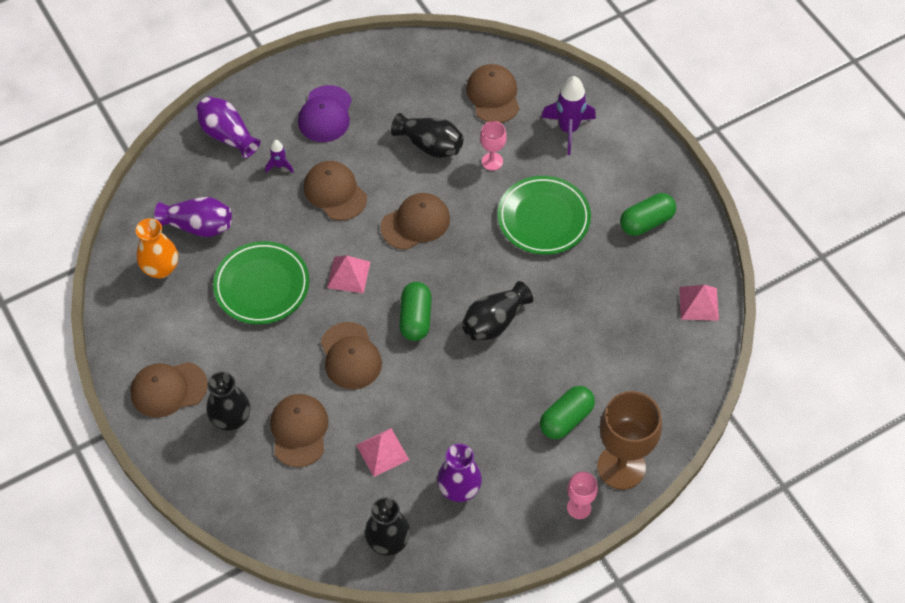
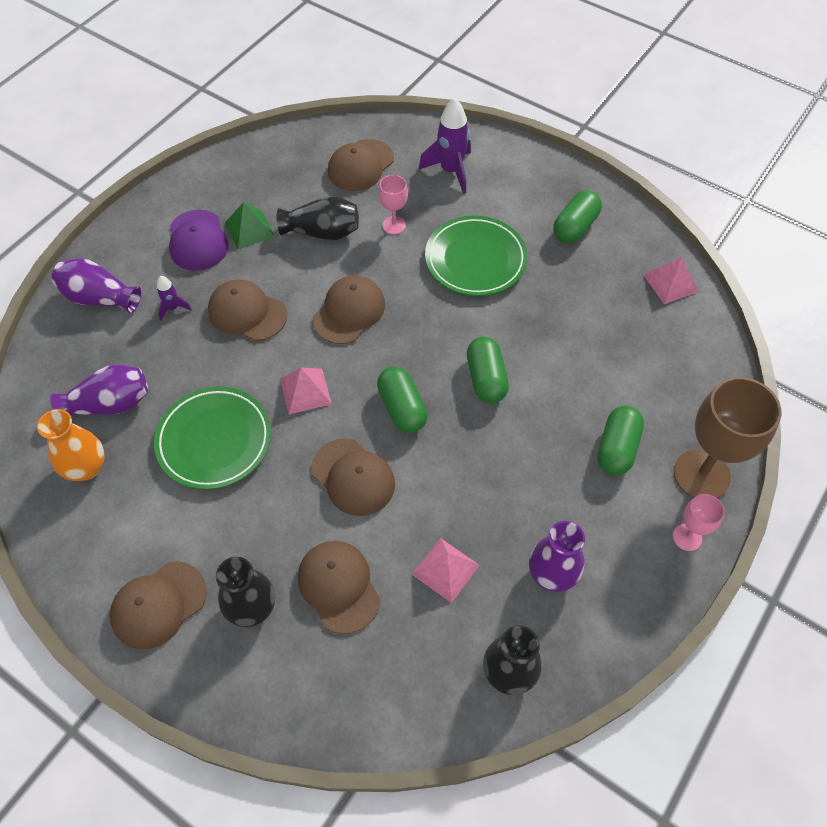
camera: 25 degrees left, 0 degrees up
black vase [462,281,533,341] -> green capsule [467,336,509,403]
brown cap [466,64,519,123] -> brown cap turned 105 degrees counterclockwise [328,139,394,191]
none -> green pyramid [225,202,275,249]

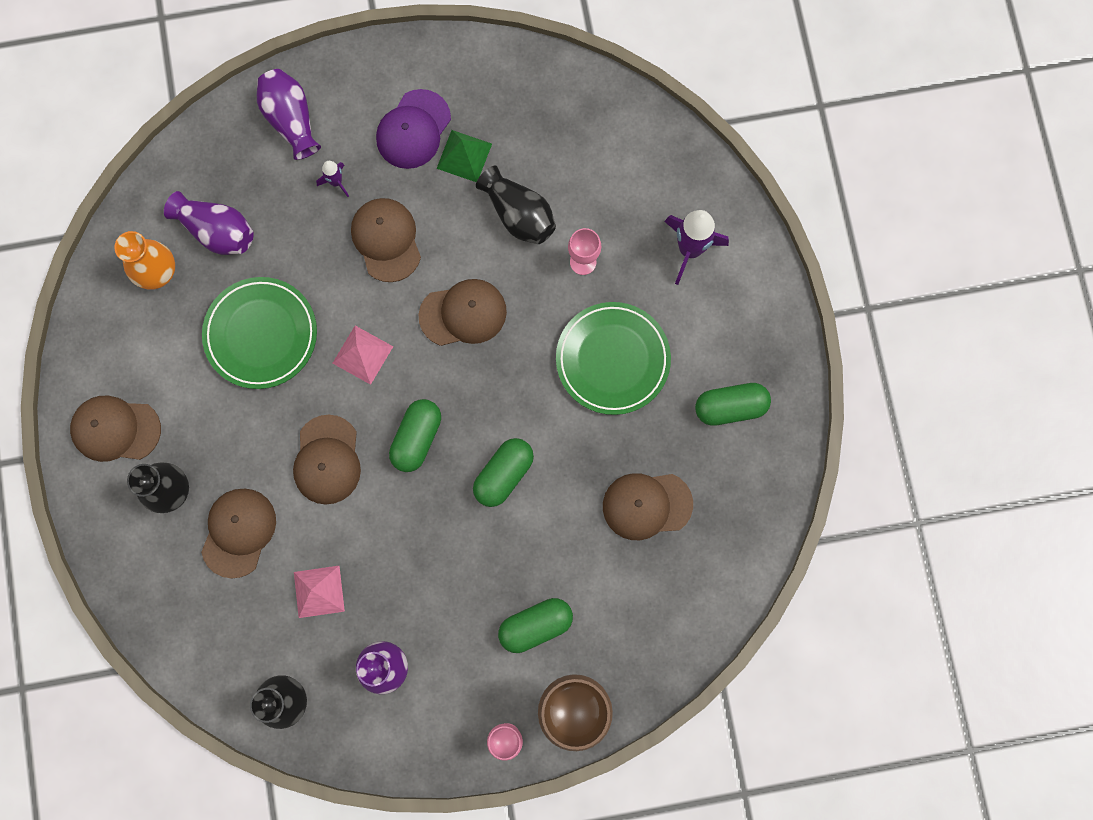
camera: 45 degrees right, 20 degrees up
brown cap [328,139,394,191] -> brown cap moved to [603,473,693,540]
pink pyramid [644,257,699,304] -> none

